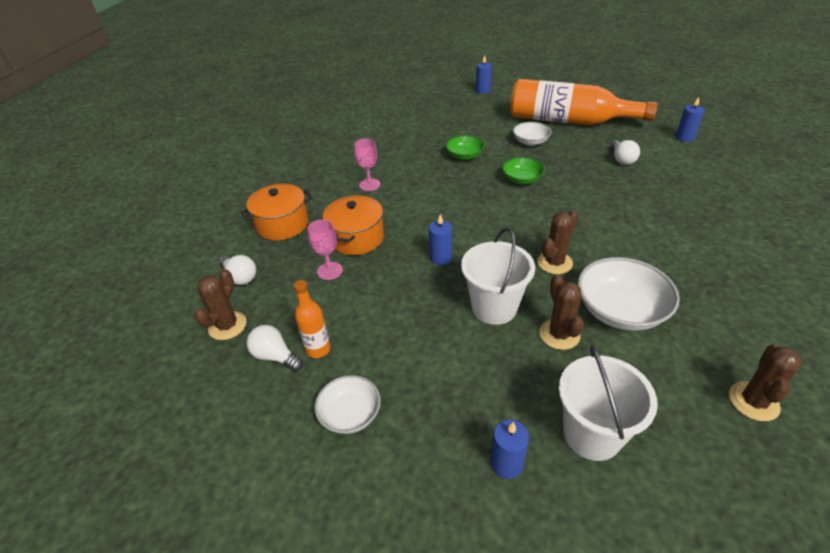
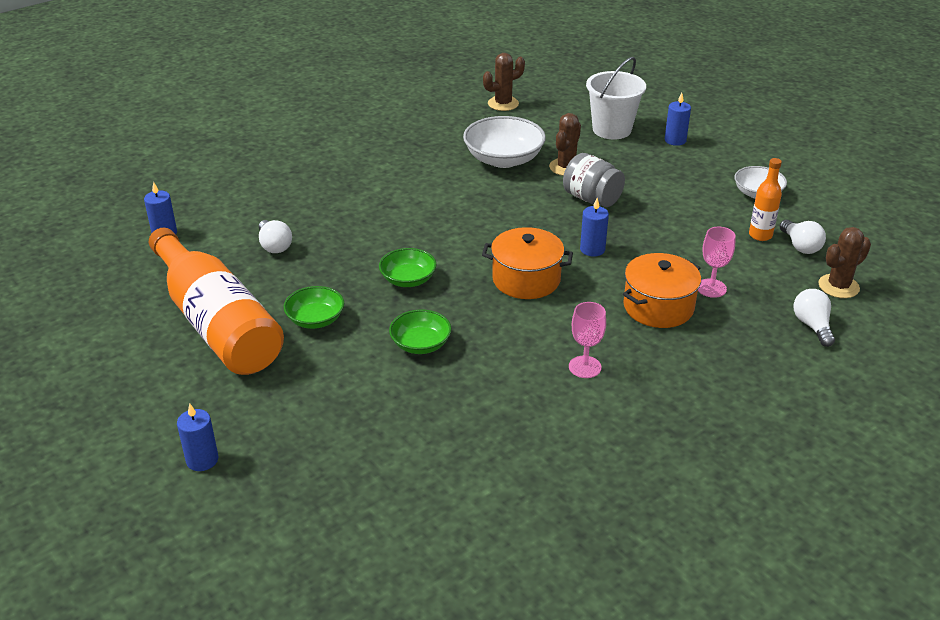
camera: 145 degrees left, 5 degrees down
orange pot [240,184,313,240] -> orange pot moved to [482,227,573,299]
white bucket [461,228,535,325] -> grey jar [563,153,625,207]
white bowl [513,122,552,146] -> green bowl [284,286,345,329]
brown cactus [537,210,579,274] -> none
white light bulb [611,140,640,165] -> white light bulb turned 120 degrees clockwise [259,220,292,253]

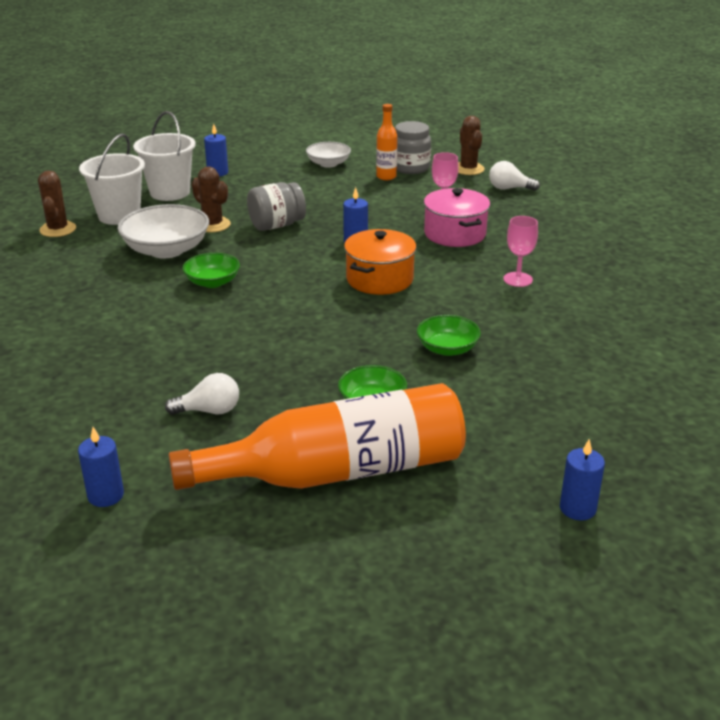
camera: 70 degrees left, 5 degrees down
green bowl [379,248,436,287] -> green bowl moved to [182,253,240,288]
orange pot [623,253,701,328] -> pink pot [424,188,490,247]
white light bulb [780,220,826,254] -> grey jar [395,121,431,174]
none -> white bucket [79,134,145,225]

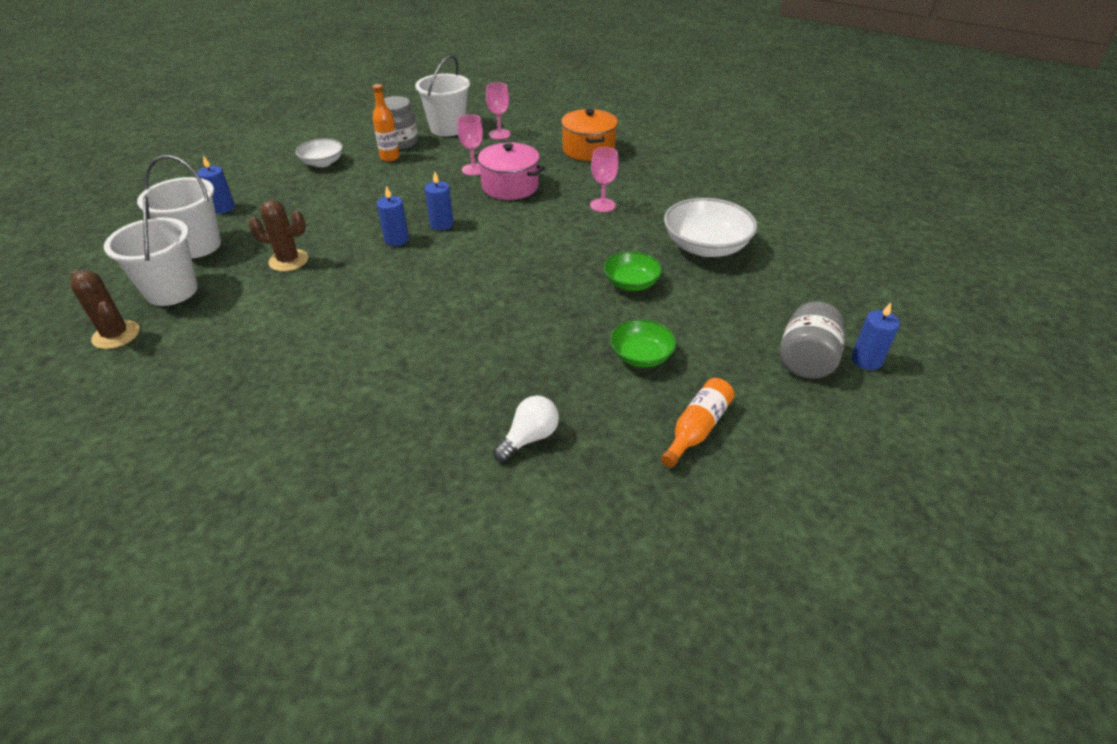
camera: 40 degrees left, 10 degrees up
blue candle [78,427,124,507] -> blue candle moved to [377,185,409,246]
white bowl [117,204,209,259] -> white bowl moved to [664,198,757,257]
orange bottle [169,383,466,490] -> orange bottle [661,378,734,468], size x0.42
green bowl [182,253,240,288] -> none
grey jar [247,182,306,231] -> grey jar moved to [780,302,845,379]
orange pot [344,229,416,295] -> orange pot moved to [561,109,618,161]
brown cactus [458,116,485,175] -> white bucket [415,55,470,136]
white light bulb [489,161,540,191] -> pink goblet [486,82,511,140]

